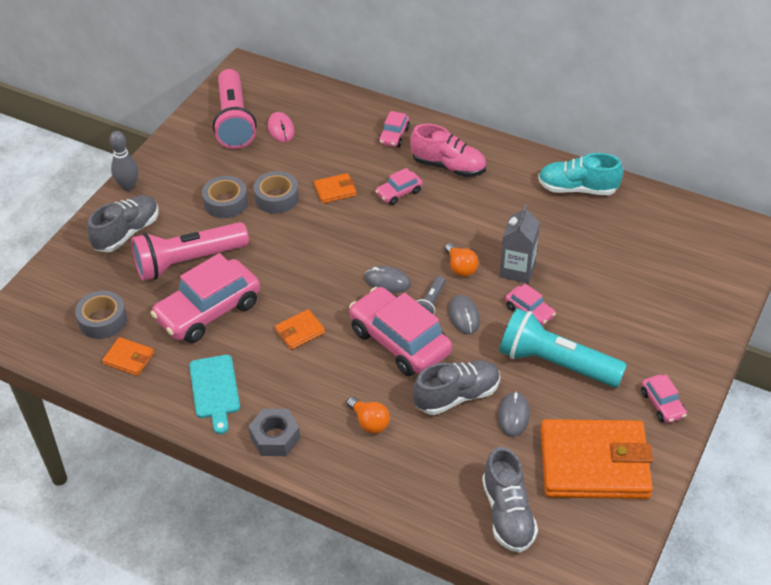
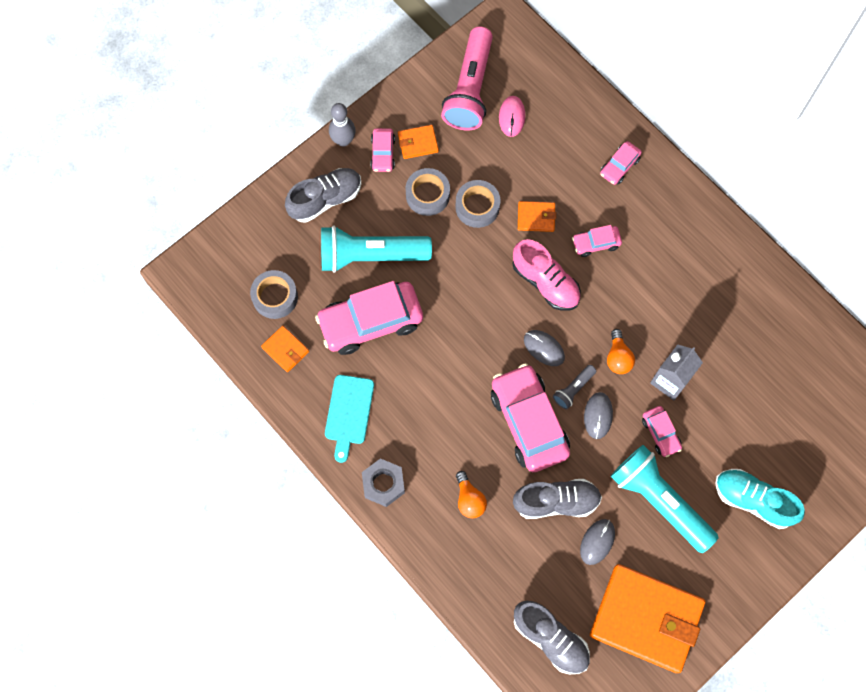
camera: 20 degrees right, 25 degrees up
pink flashlight [131,222,249,281] -> turquoise flashlight [321,226,432,273]
orange wallet [275,309,325,350] -> orange wallet moved to [398,125,439,159]
pink shoe [410,124,486,177] -> pink shoe moved to [513,239,581,311]
grey shoe [482,447,538,553] -> grey shoe turned 60 degrees counterclockwise [514,601,590,674]
turquoise shoe [538,153,623,195] -> turquoise shoe moved to [715,469,805,529]
pink car [641,375,687,423] -> pink car moved to [370,128,395,172]

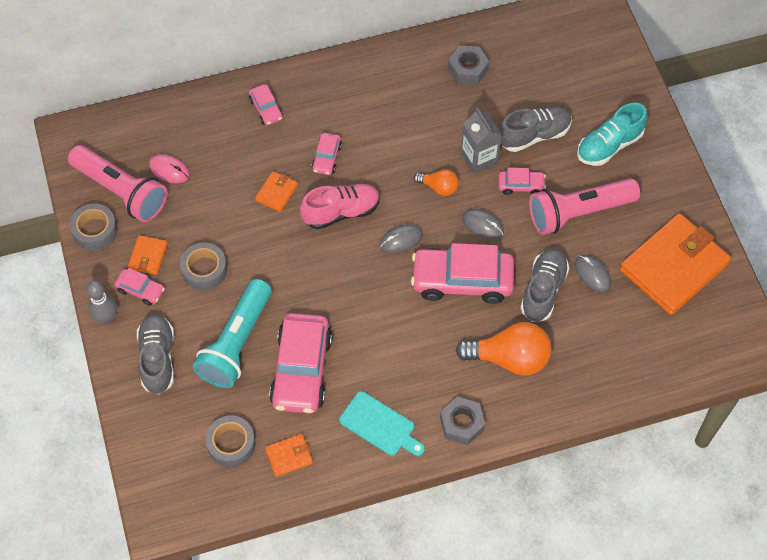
camera: 65 degrees left, 10 degrees down
grey tape [455,180,500,228] -> grey tape moved to [70,203,118,251]
orange light bulb [456,471,487,518] -> orange light bulb [455,322,551,376], size x1.88
grey shoe [514,601,590,674] -> grey shoe moved to [499,106,572,152]
grey flashlight [553,365,596,409] -> none
turquoise flashlight [610,445,719,553] -> pink flashlight [529,178,640,235]
none -> grey nut [448,46,489,84]

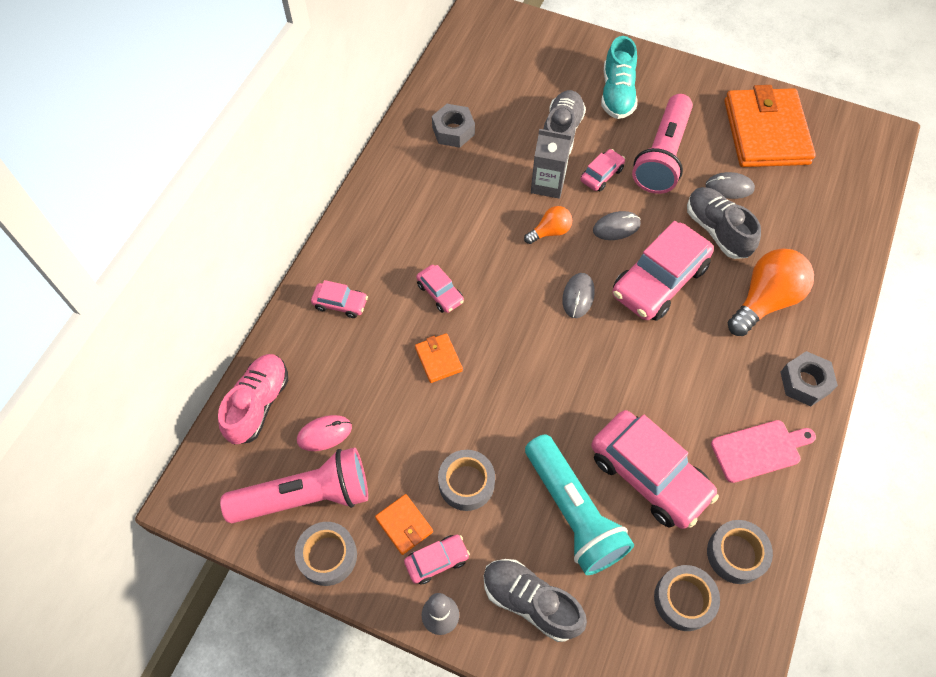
camera: 50 degrees left, 0 degrees up
orange wallet [265,434,313,477] -> grey tape [707,520,773,584]
pink shoe [300,184,380,229] -> pink shoe moved to [218,354,288,444]
turquoise cutting board [339,391,425,456] -> pink cutting board [711,420,816,483]

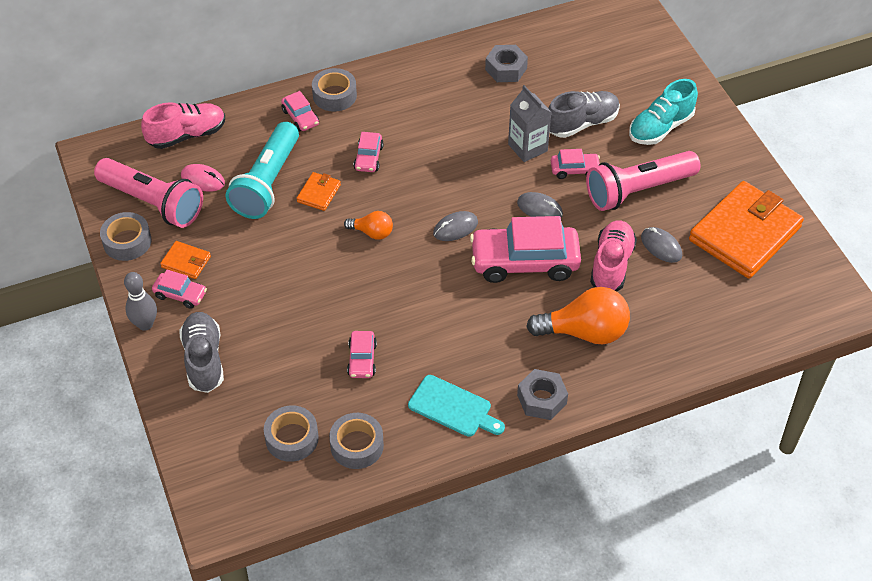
camera: 45 degrees right, 10 degrees down
orange wallet [375,494,433,555] -> orange wallet turned 75 degrees counterclockwise [160,241,211,279]
grey tape [438,450,495,511] -> grey tape moved to [312,68,357,112]
orange light bulb [524,206,572,244] -> orange light bulb moved to [344,211,393,240]
turquoise flashlight [525,434,634,575] -> turquoise flashlight moved to [226,122,299,219]
pink car [591,410,719,529] -> pink car [347,331,377,378], size x0.48
grey shoe [687,187,761,259] -> pink shoe [590,220,637,292]
pink cutting board [711,420,816,483] -> turquoise cutting board [408,375,505,437]

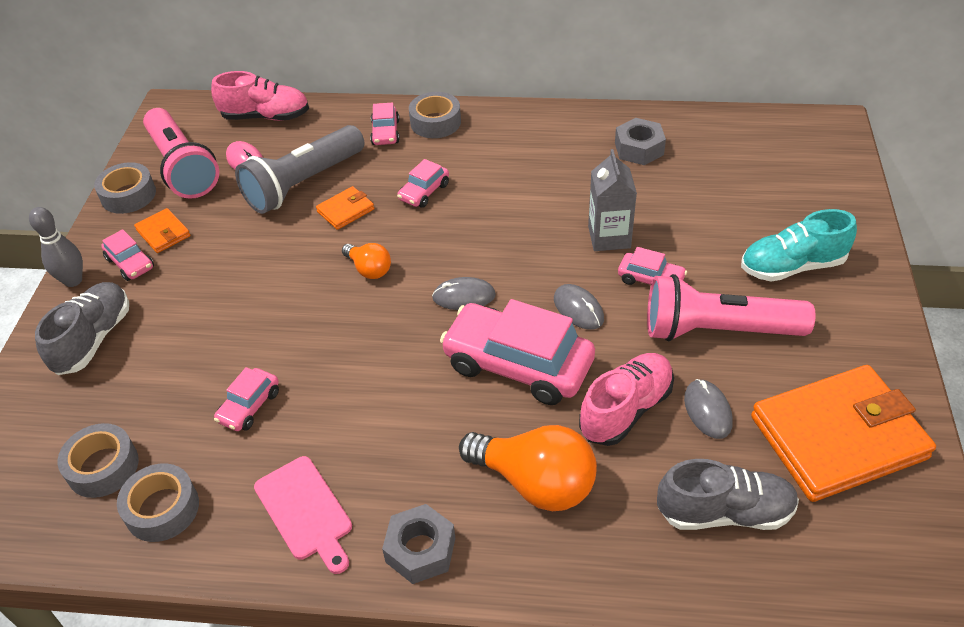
camera: 30 degrees right, 5 degrees down
turquoise flashlight [226,122,299,219] -> grey flashlight [235,125,365,214]
turquoise cutting board [408,375,505,437] -> pink cutting board [254,456,352,574]
grey shoe [548,91,620,138] -> grey shoe moved to [657,459,799,530]

